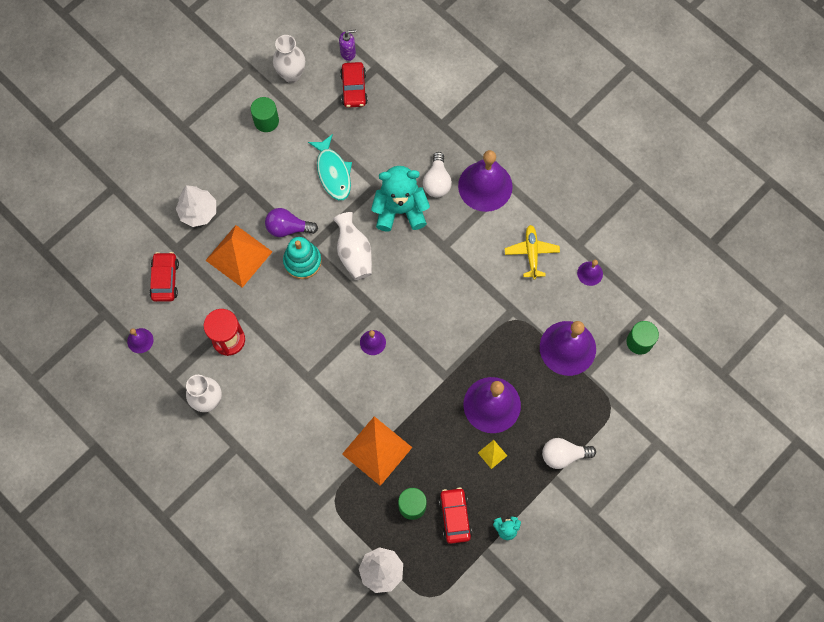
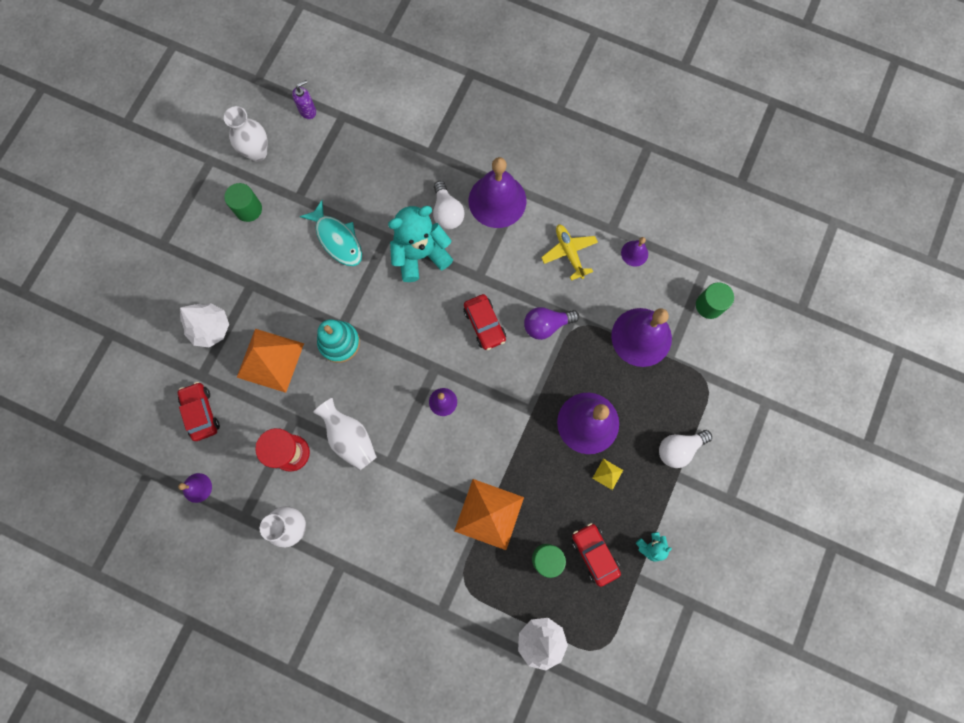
camera: 20 degrees left, 5 degrees up
purple light bulb [265,208,318,237] -> purple light bulb moved to [524,307,579,340]
white vase [333,212,372,280] -> white vase moved to [313,398,377,471]
red car [340,62,368,108] -> red car moved to [463,294,506,350]

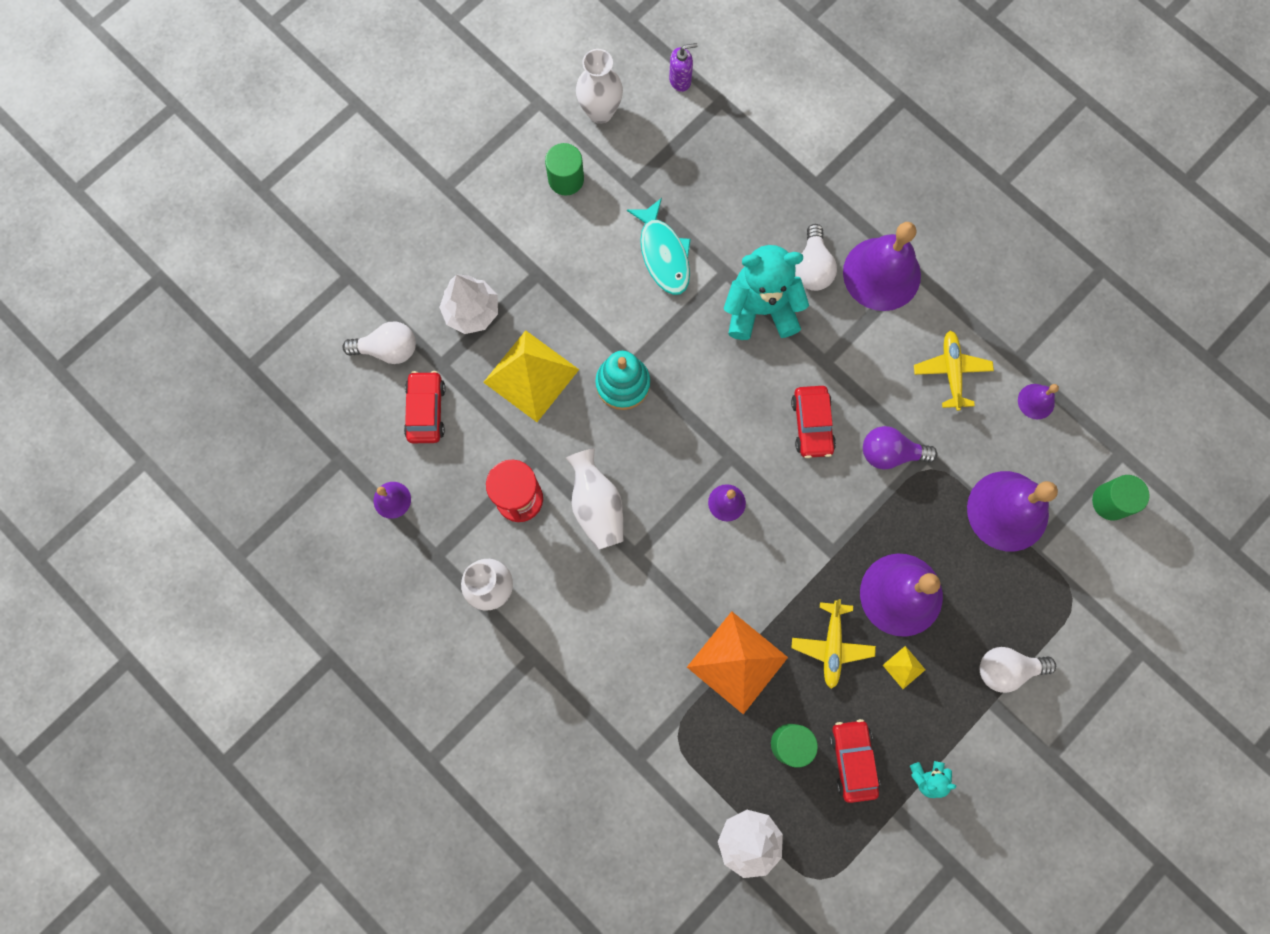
camera: 20 degrees right, 0 degrees up
orange pyramid [236,329,304,393] -> yellow pyramid [483,330,579,422]
none -> white light bulb [342,321,416,364]
none -> yellow plane [792,599,876,689]

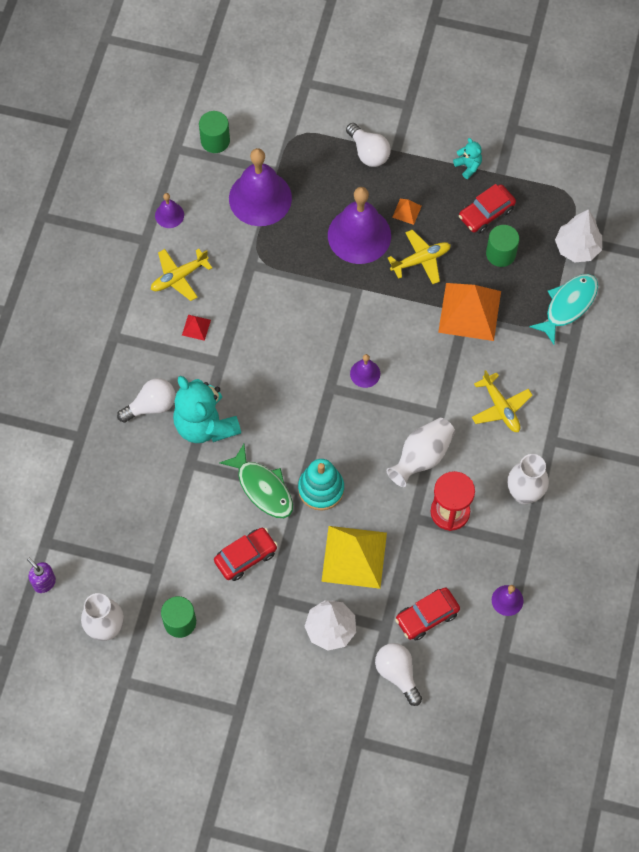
camera: 120 degrees left, 10 degrees down
turquoise fish [627,198,691,295] -> turquoise fish moved to [529,274,598,344]
red car [791,386,836,458] -> red car moved to [214,528,278,581]
purple bell [843,222,921,311] -> none
purple light bulb [863,426,937,470] -> none
yellow pyramid [883,646,926,689] -> orange pyramid [392,199,421,225]
none -> red pyramid [182,315,211,341]
none -> green fish [219,444,293,518]
none -> yellow plane [472,370,533,432]

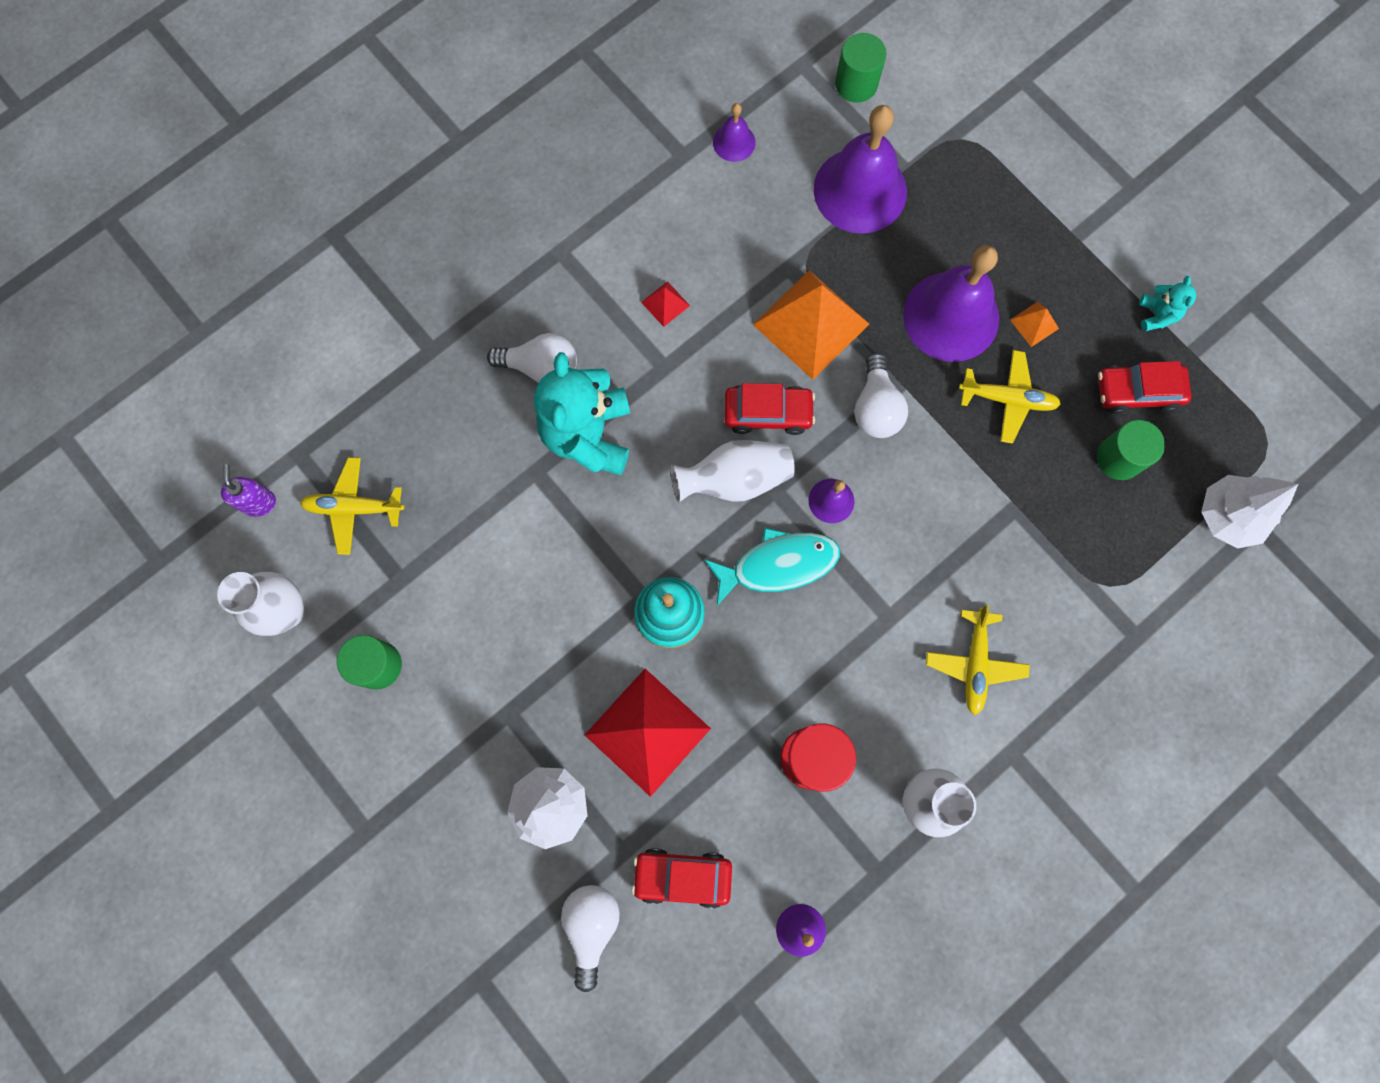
camera: 35 degrees right, 10 degrees up
yellow plane [151,249,212,301] -> yellow plane moved to [300,457,404,555]
red car [214,528,278,581] -> red car moved to [724,383,815,435]
green fish [219,444,293,518] -> none
yellow pyramid [321,526,387,589] -> red pyramid [585,669,711,797]
white light bulb [346,123,390,167] -> white light bulb moved to [855,353,908,438]
white vase [387,418,455,487] -> white vase moved to [670,440,795,502]
orange pyramid [438,283,501,341] -> orange pyramid moved to [753,270,869,380]
turquoise fish [529,274,598,344] -> turquoise fish moved to [704,527,840,606]

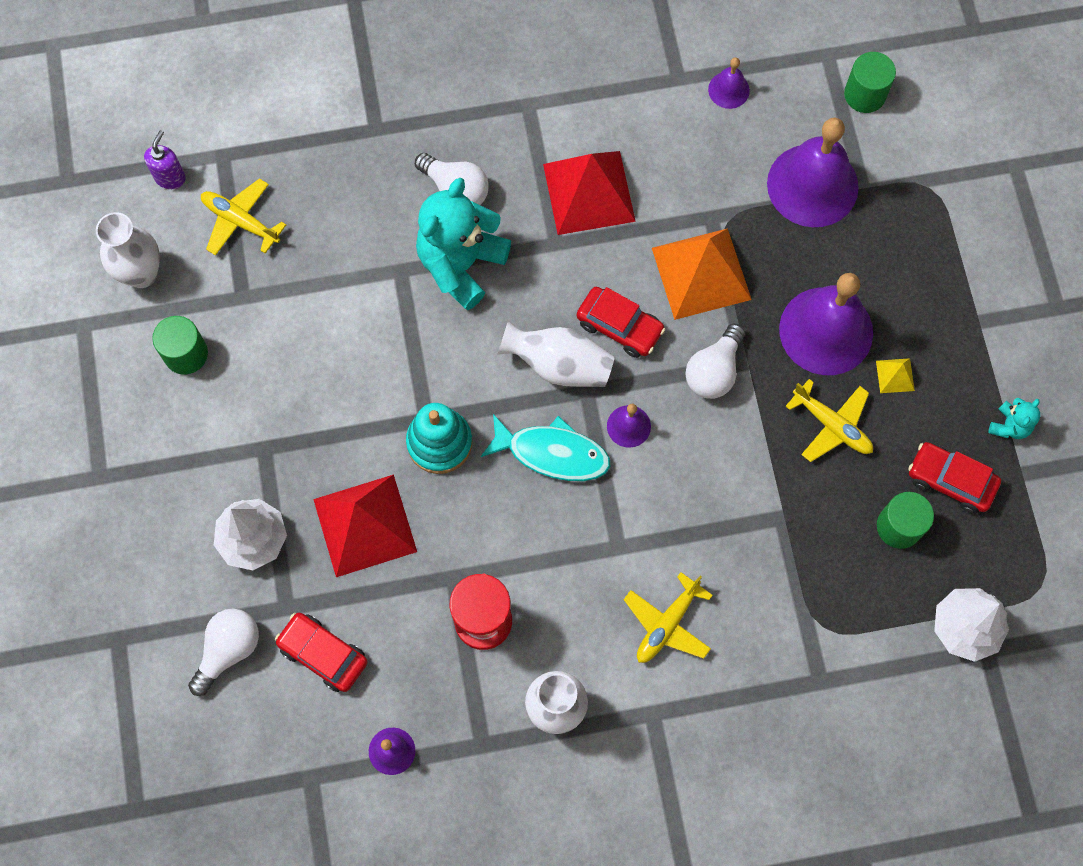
camera: 30 degrees right, 5 degrees down
red pyramid [641,281,690,327] -> red pyramid [543,151,636,235], size x2.37
orange pyramid [1010,302,1059,347] -> yellow pyramid [876,358,915,393]

